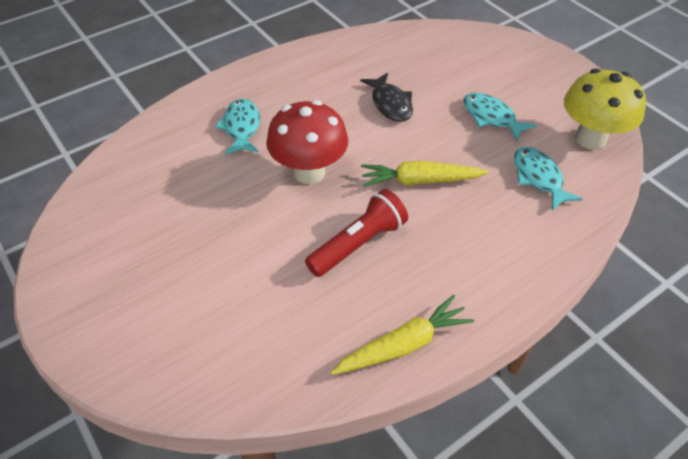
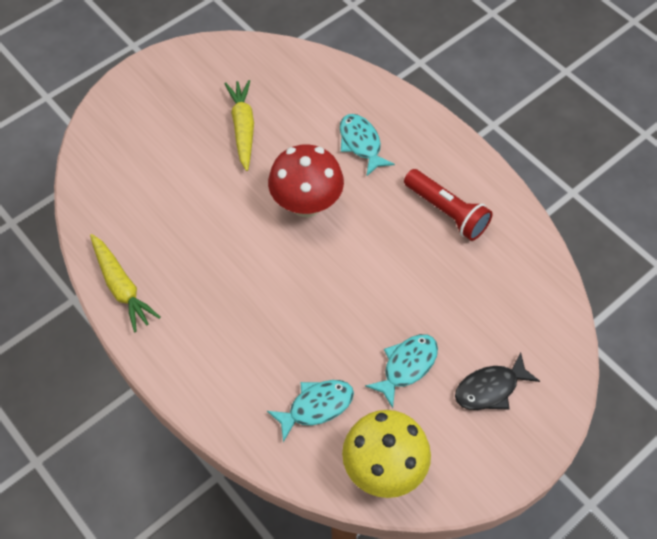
camera: 85 degrees right, 10 degrees up
turquoise fish [215,99,260,155] -> turquoise fish turned 105 degrees counterclockwise [340,114,395,177]
red flashlight [305,189,408,277] -> red flashlight moved to [404,169,493,241]
black fish [360,73,413,122] -> black fish moved to [455,352,540,410]
yellow carrot [361,161,488,187] -> yellow carrot moved to [224,80,254,171]

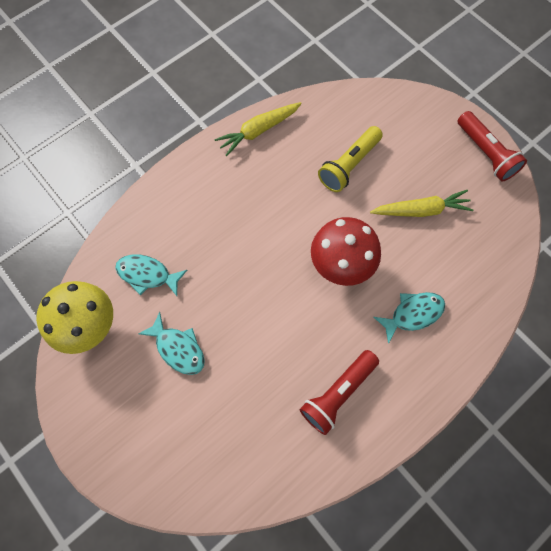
camera: 90 degrees right, 10 degrees up
turquoise fish [267,380,354,442] -> turquoise fish turned 135 degrees clockwise [115,254,187,296]
black fish [455,352,540,410] -> none
none -> yellow flashlight [318,126,383,192]
none -> red flashlight [458,111,527,182]

